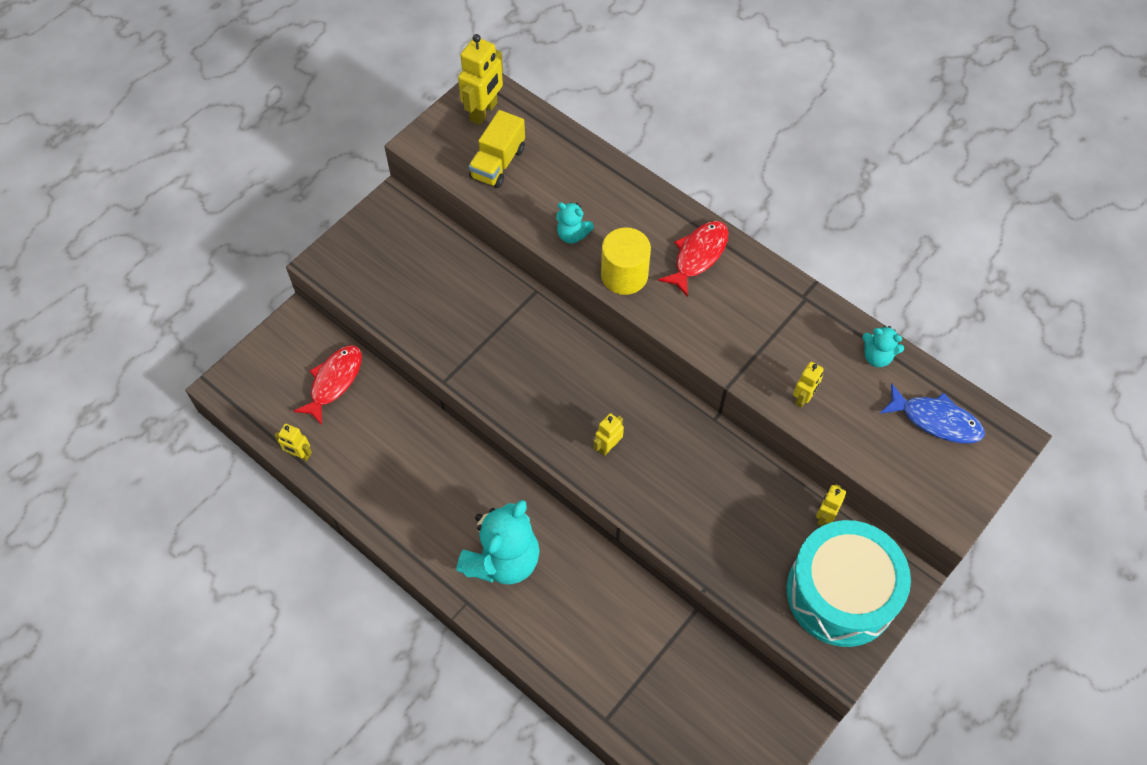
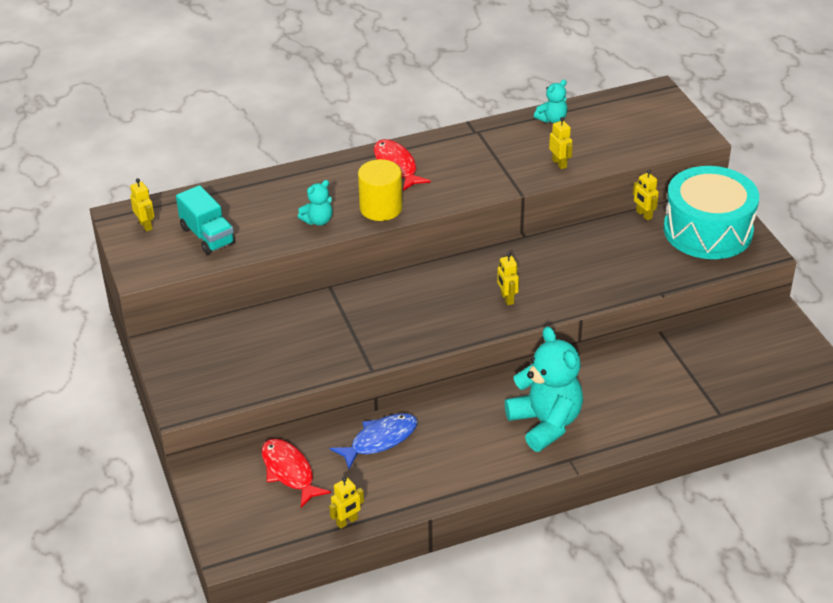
camera: 60 degrees left, 20 degrees down
yellow robot [458,34,503,125] -> yellow robot [130,178,154,232], size x0.56
yellow truck [468,110,525,188] -> turquoise truck [176,185,235,255]
blue fish [880,383,985,443] -> blue fish moved to [330,413,418,469]

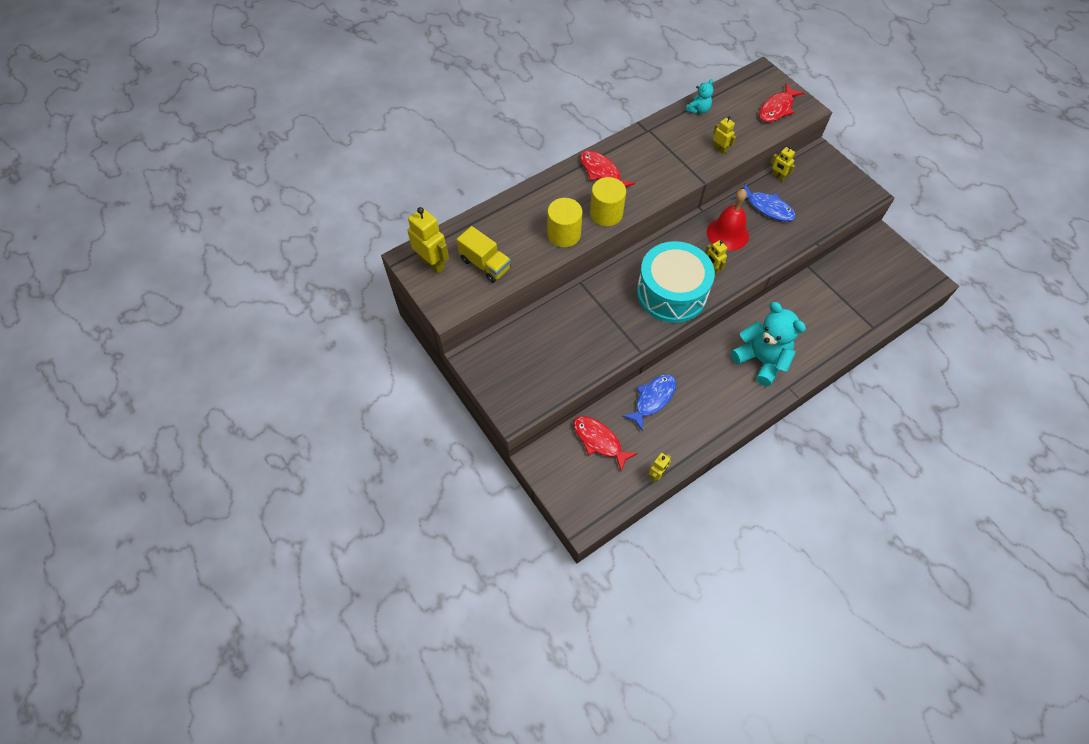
camera: 15 degrees left, 20 degrees up
yellow robot [130,178,154,232] -> yellow robot [407,207,449,274], size x1.77
turquoise truck [176,185,235,255] -> yellow truck [456,226,511,283]
turquoise teddy bear [298,180,333,226] -> yellow cylinder [547,198,583,247]
turquoise drum [664,166,759,259] -> turquoise drum moved to [637,241,715,323]
none -> red bell [707,189,749,251]
none -> blue fish [734,184,796,221]
none -> red fish [759,83,804,122]

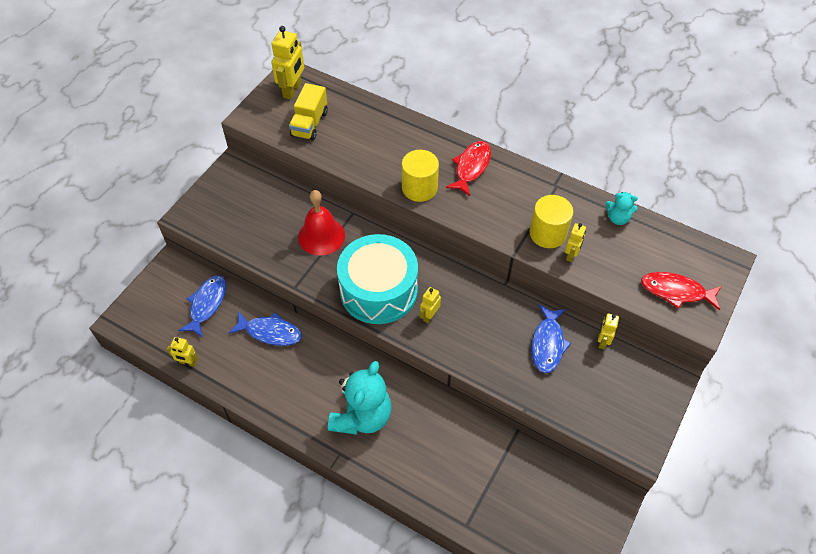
camera: 65 degrees right, 5 degrees down
yellow cylinder [547,198,583,247] -> yellow cylinder moved to [530,195,573,248]
red fish [573,416,638,471] -> blue fish [178,275,226,338]
red bell [707,189,749,251] -> red bell moved to [298,190,345,256]

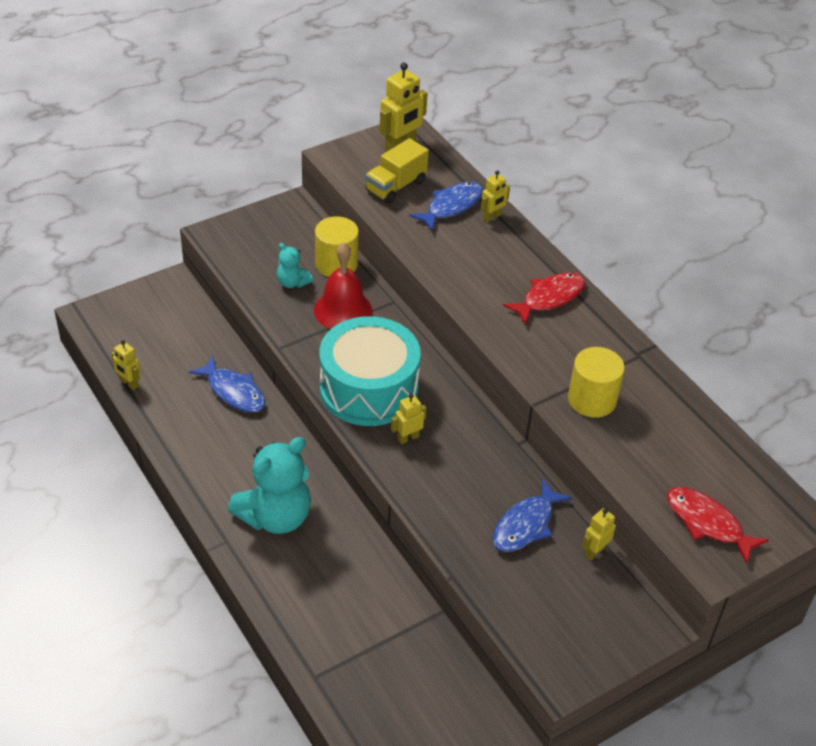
camera: 25 degrees right, 10 degrees down
blue fish [178,275,226,338] -> blue fish moved to [409,182,483,231]
yellow cylinder [402,150,439,202] -> yellow cylinder moved to [315,216,359,277]
yellow robot [565,223,586,262] -> yellow robot moved to [481,170,510,222]
turquoise teddy bear [605,192,638,225] -> turquoise teddy bear moved to [277,243,313,288]

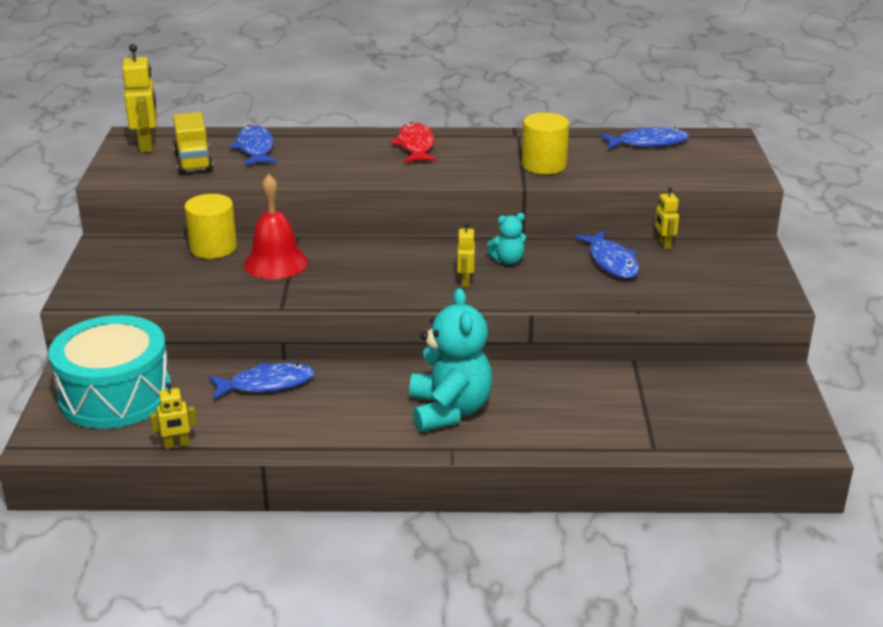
camera: 55 degrees left, 15 degrees down
turquoise teddy bear [277,243,313,288] -> turquoise teddy bear moved to [487,213,526,265]
turquoise drum [320,316,421,426] -> turquoise drum moved to [49,315,172,429]
yellow robot [481,170,510,222] -> none
red fish [667,487,769,564] -> none
none -> blue fish [600,127,689,149]

